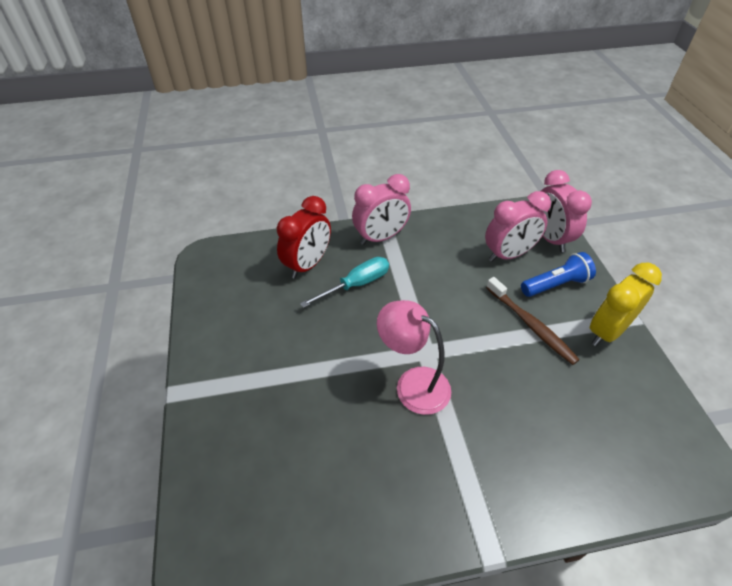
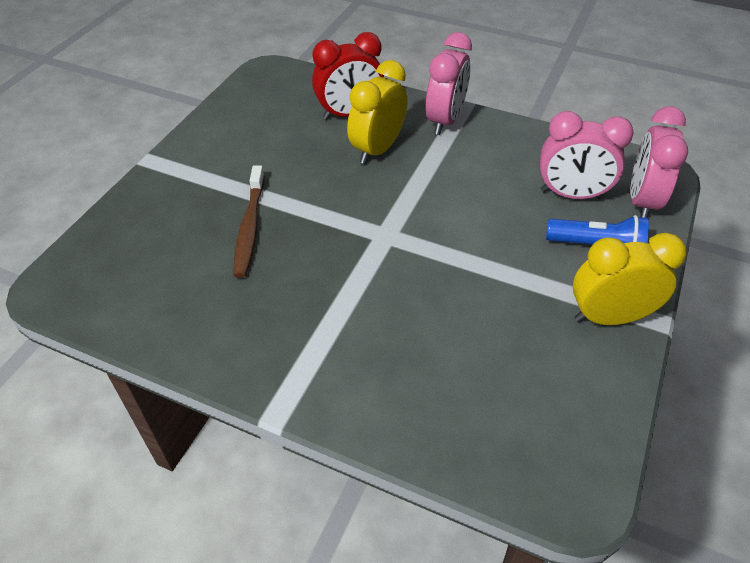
camera: 35 degrees right, 0 degrees up
turquoise screwdriver [300,257,389,308] -> yellow clock [347,60,407,164]
pink clock [352,174,411,245] -> pink clock turned 75 degrees counterclockwise [426,32,472,135]
pink lamp [377,300,451,415] -> none
brown toothbrush [486,277,580,365] -> brown toothbrush moved to [233,165,265,278]

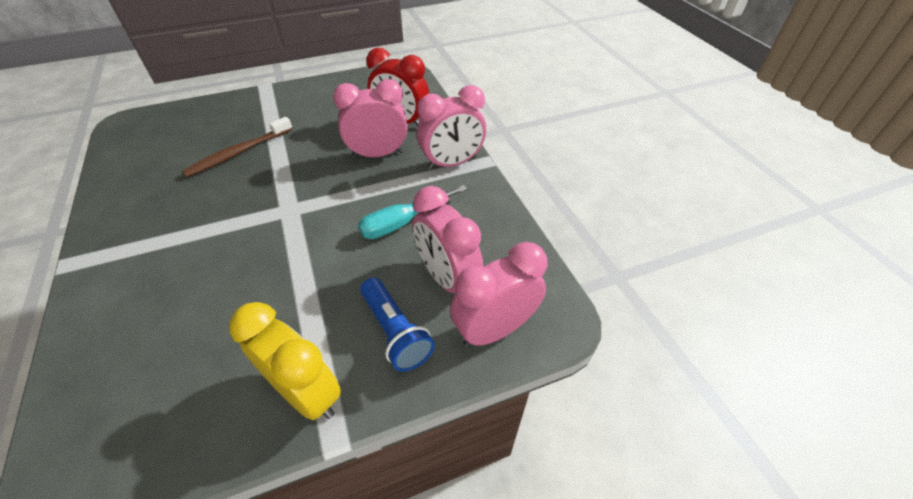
camera: 45 degrees right, 0 degrees up
yellow clock [347,60,407,164] -> pink clock [333,79,408,158]
none -> turquoise screwdriver [358,185,467,239]

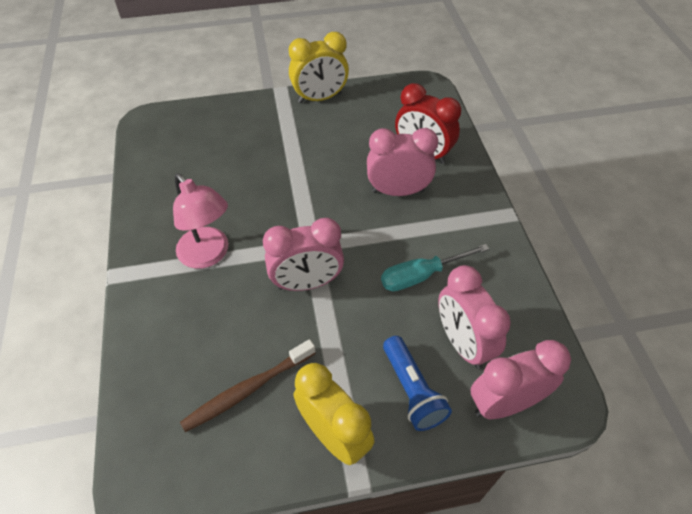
camera: 10 degrees right, 5 degrees up
brown toothbrush [182,117,293,177] -> brown toothbrush moved to [180,339,316,432]
pink clock [417,85,486,170] -> pink clock moved to [263,218,344,291]
none -> pink lamp [173,173,228,269]
none -> yellow clock [289,32,349,103]

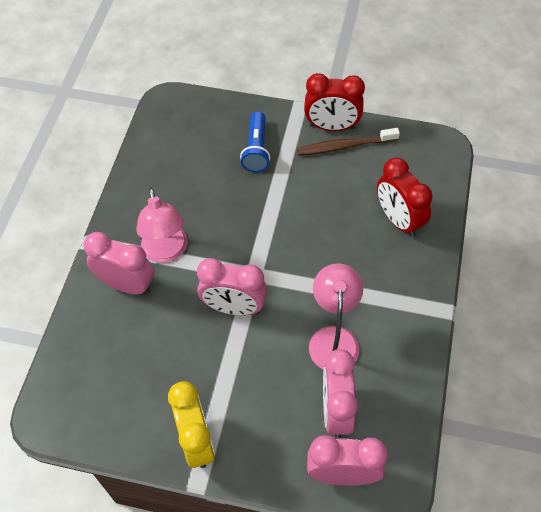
camera: 25 degrees right, 5 degrees up
brown toothbrush [180,339,316,432] -> brown toothbrush moved to [297,128,400,156]
yellow clock [289,32,349,103] -> red clock [304,73,365,131]
pink clock [367,128,438,196] -> pink clock moved to [84,232,154,295]
turquoise screwdriver [381,244,489,291] -> pink lamp [309,263,363,369]
blue flashlight [383,336,452,431] -> blue flashlight moved to [240,111,270,172]

